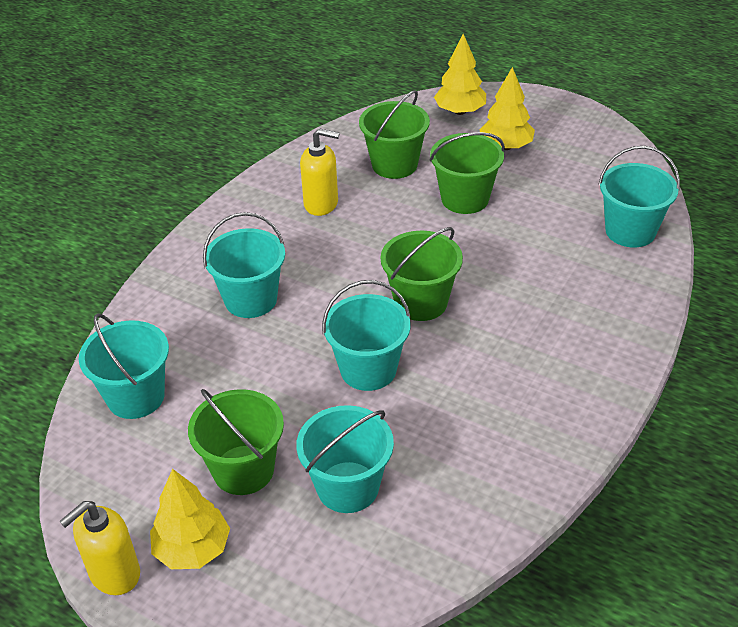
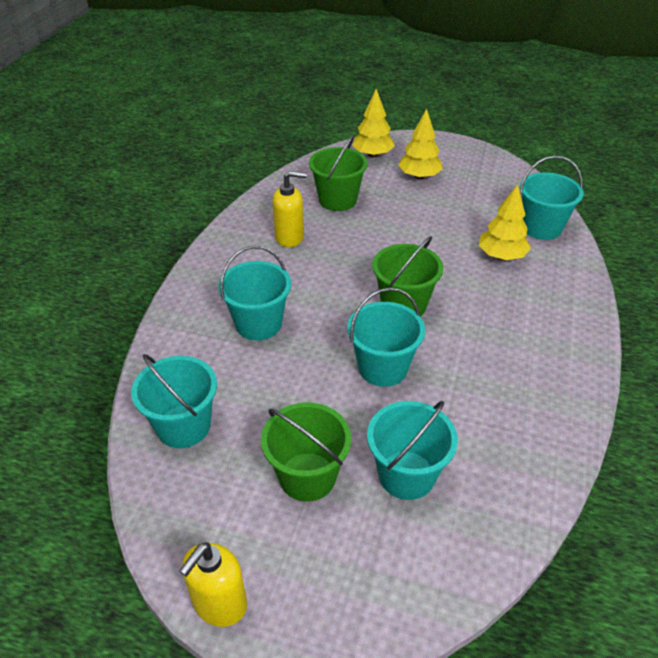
camera: 15 degrees left, 0 degrees up
yellow tree [150,469,230,569] -> yellow tree moved to [479,184,531,260]
green bucket [430,132,505,214] -> none

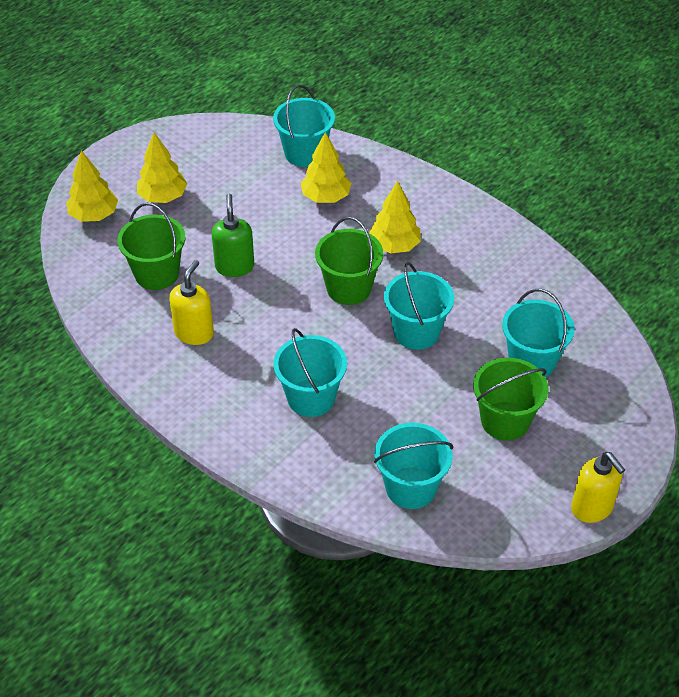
camera: 65 degrees left, 5 degrees up
none -> green soap dispenser [212,194,254,277]
none -> yellow tree [369,181,421,253]

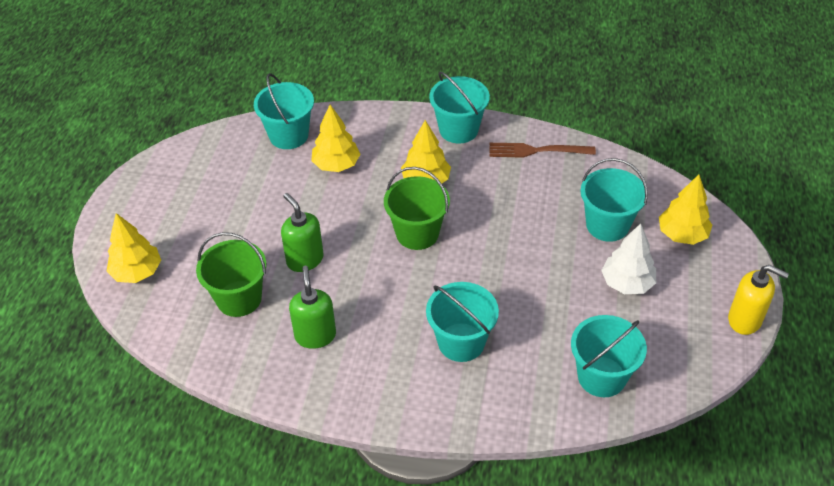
camera: 30 degrees left, 0 degrees up
yellow tree [137,133,187,203] -> yellow tree moved to [659,174,712,245]
yellow soap dispenser [169,260,214,345] -> green soap dispenser [289,266,336,349]
turquoise bucket [384,262,454,350] -> turquoise bucket moved to [429,72,490,144]
green bucket [473,357,549,441] -> white tree [601,224,656,294]
none -> brown fork [490,143,596,158]

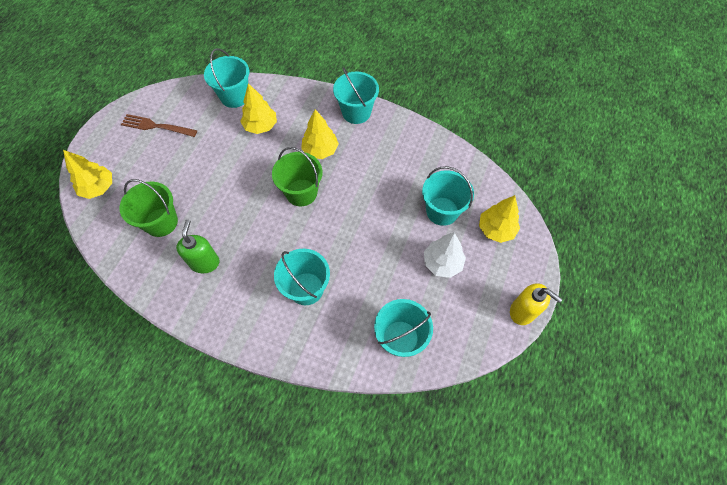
camera: 10 degrees right, 15 degrees up
green soap dispenser [281,193,324,272] -> none
brown fork [490,143,596,158] -> brown fork moved to [121,114,197,137]

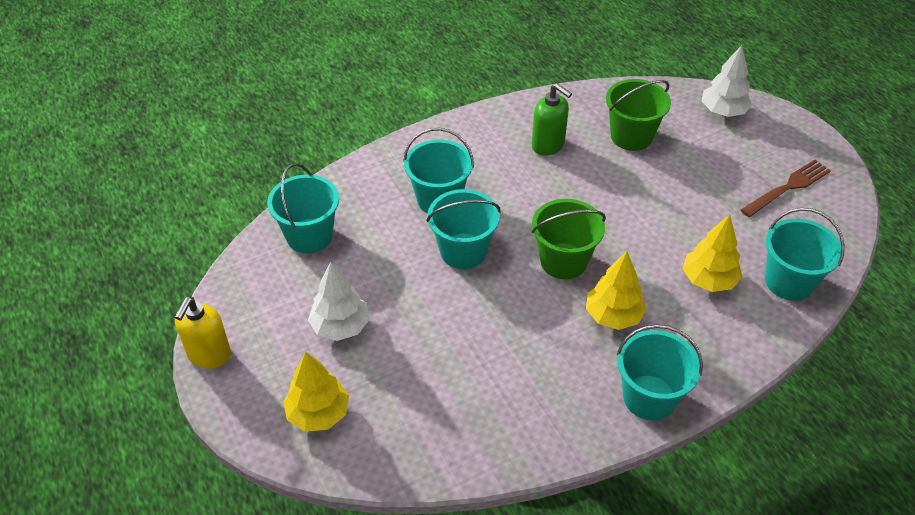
camera: 130 degrees right, 15 degrees down
yellow tree [63,150,112,199] -> white tree [702,45,752,117]
turquoise bucket [422,166,474,226] -> turquoise bucket moved to [426,189,501,269]
yellow soap dispenser [510,283,562,325] -> yellow soap dispenser turned 60 degrees counterclockwise [175,297,231,369]

